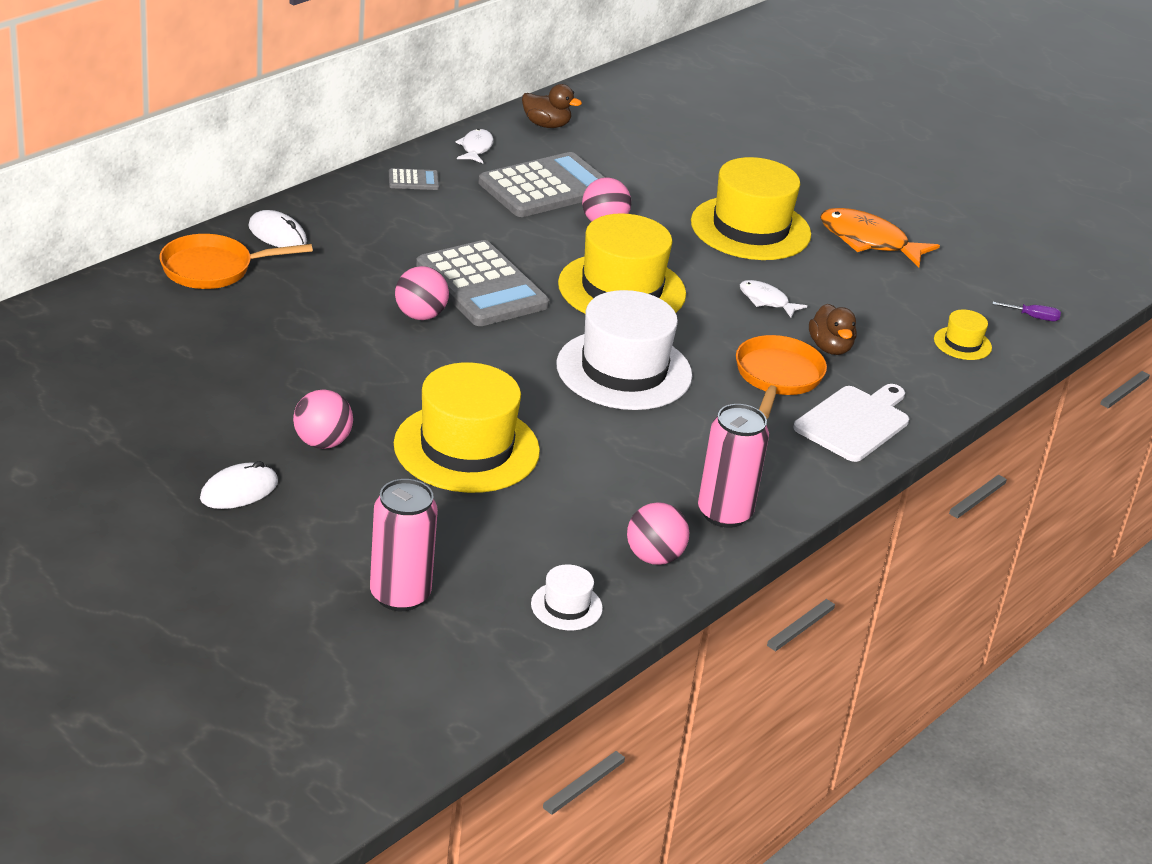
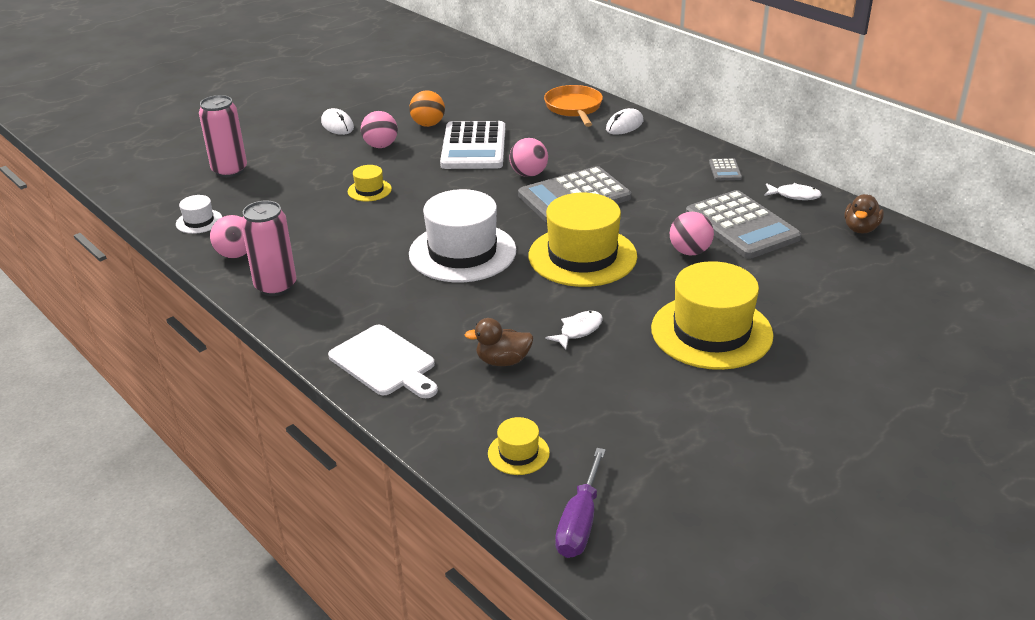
camera: 100 degrees right, 0 degrees up
yellow hat [394,362,540,493] -> yellow hat [348,165,392,202], size x0.45
orange pan [736,335,827,419] -> none
orange fish [820,208,940,268] -> none
purple screwdriver [993,302,1061,321] -> purple screwdriver [555,448,606,558], size x1.84
none -> orange ball [409,90,445,127]
none -> white calculator [440,121,505,169]

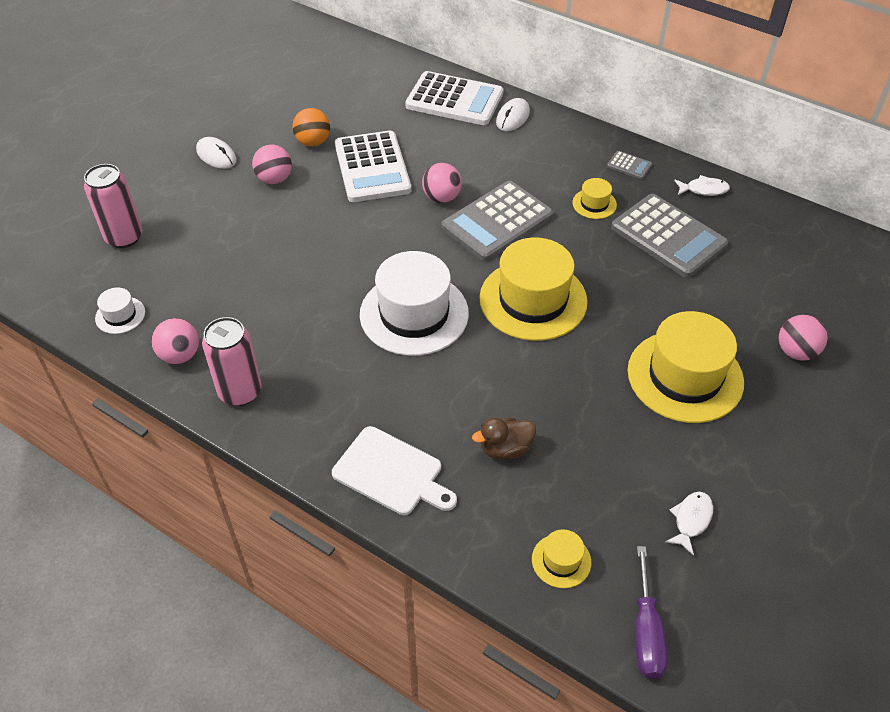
camera: 15 degrees left, 15 degrees up
yellow hat [348,165,392,202] -> yellow hat moved to [572,178,617,219]
orange pan [544,85,603,127] -> white calculator [405,71,503,125]
white fish [545,311,603,349] -> white fish moved to [665,492,713,556]
pink ball [670,212,714,255] -> pink ball moved to [779,315,828,361]
grey calculator [709,158,742,181] -> grey calculator turned 45 degrees counterclockwise [607,151,652,179]
brown duck [844,194,884,234] -> none

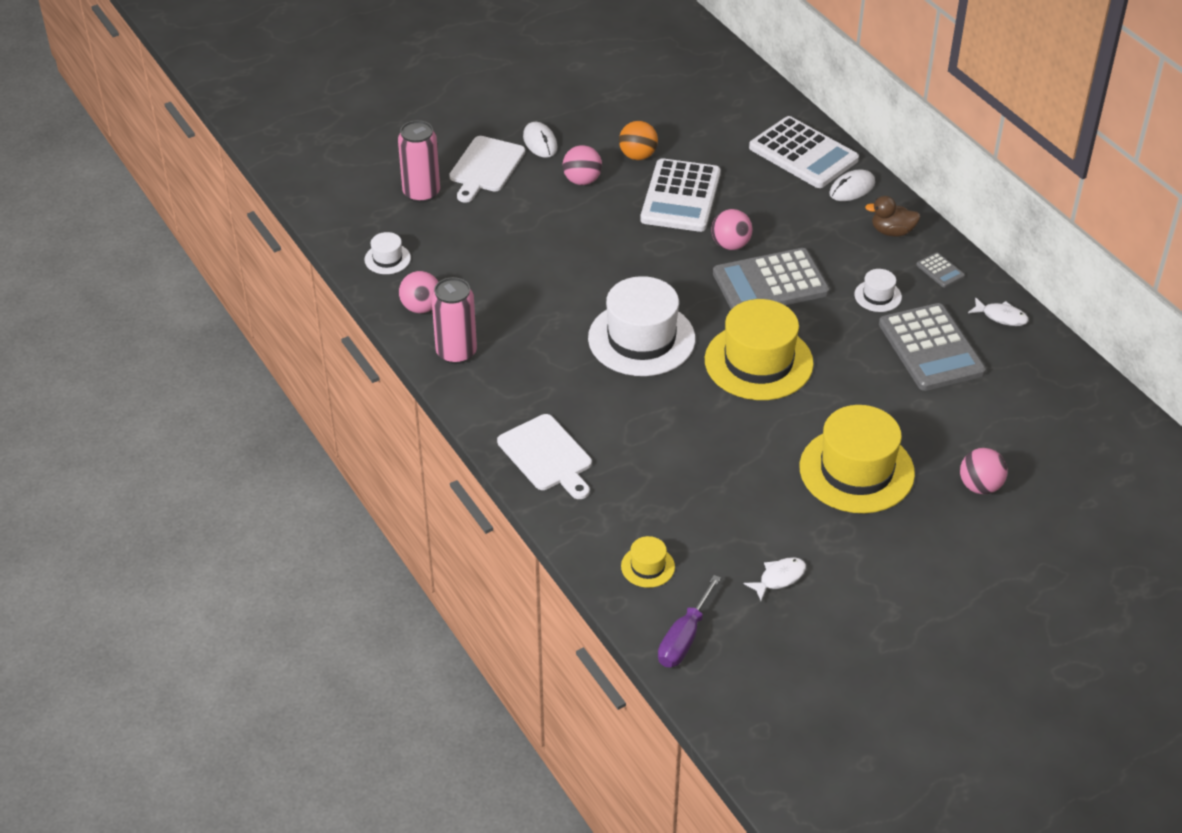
camera: 25 degrees right, 5 degrees down
brown duck [472,417,536,459] -> brown duck moved to [865,196,920,237]
yellow hat [572,178,617,219] -> white hat [854,269,902,312]
none -> white cutting board [449,136,525,203]

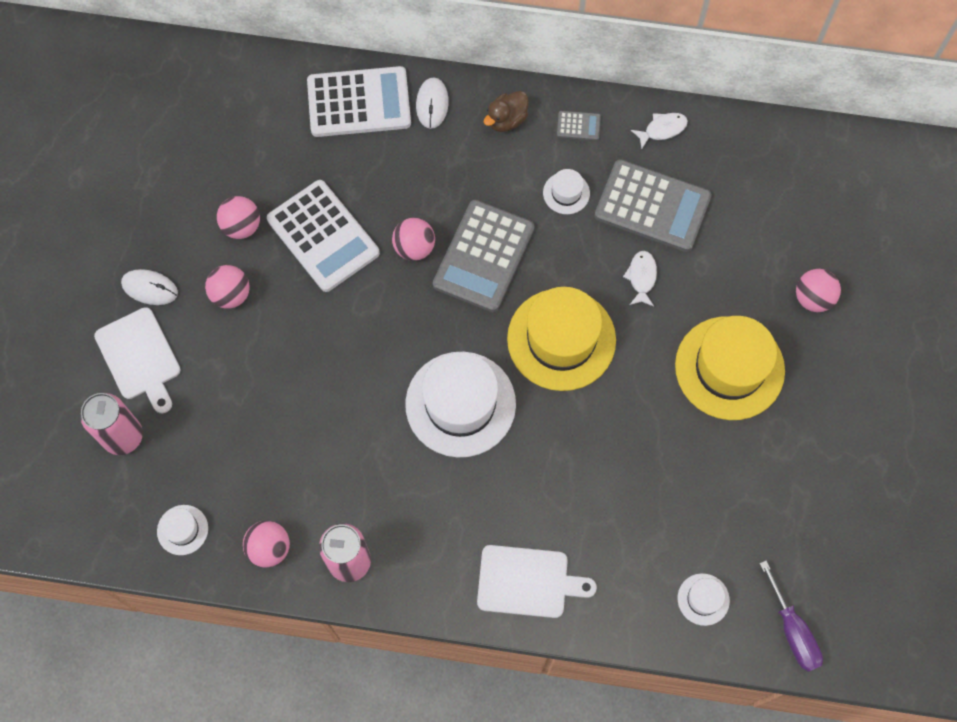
camera: 50 degrees left, 25 degrees up
orange ball [619,121,658,160] -> pink ball [217,196,260,239]
yellow hat [621,536,675,588] -> white hat [678,573,730,626]
white fish [744,557,806,601] -> white fish moved to [623,251,657,307]

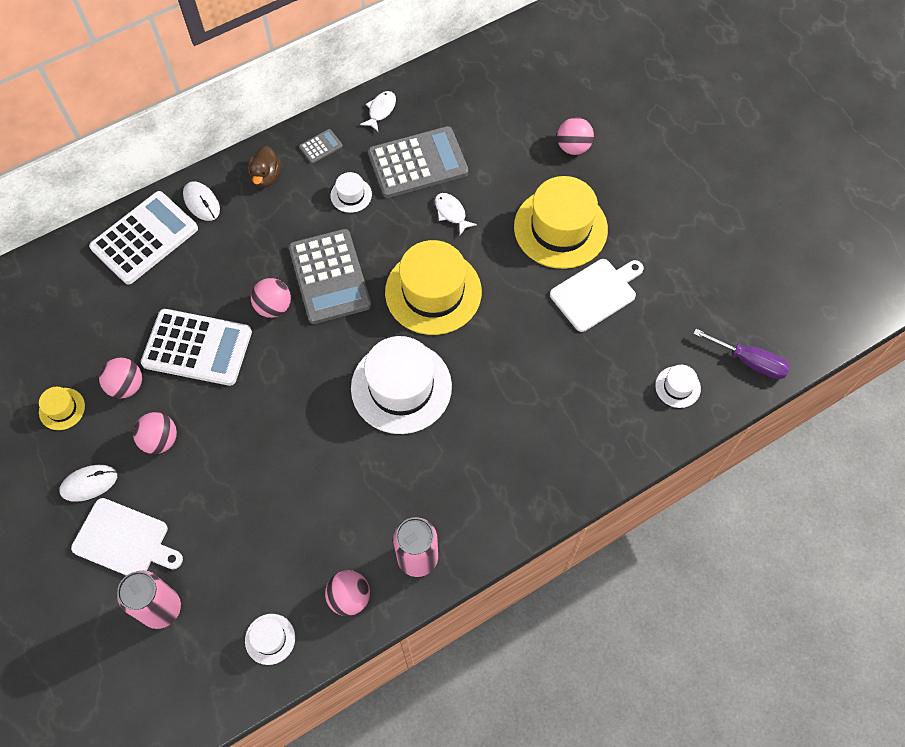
camera: 40 degrees left, 5 degrees down
white cutting board [477,545,597,618] -> white cutting board moved to [550,259,644,332]
none -> yellow hat [39,387,85,430]

